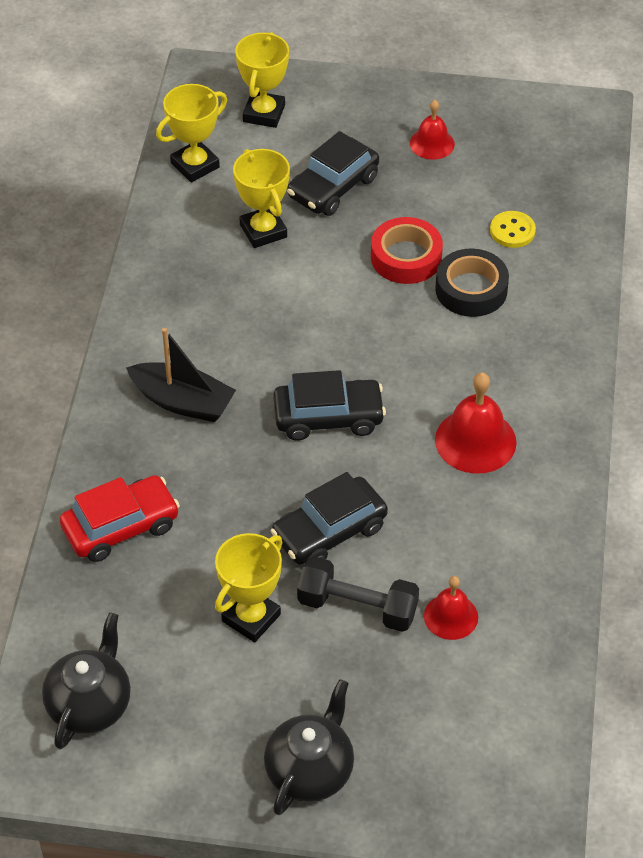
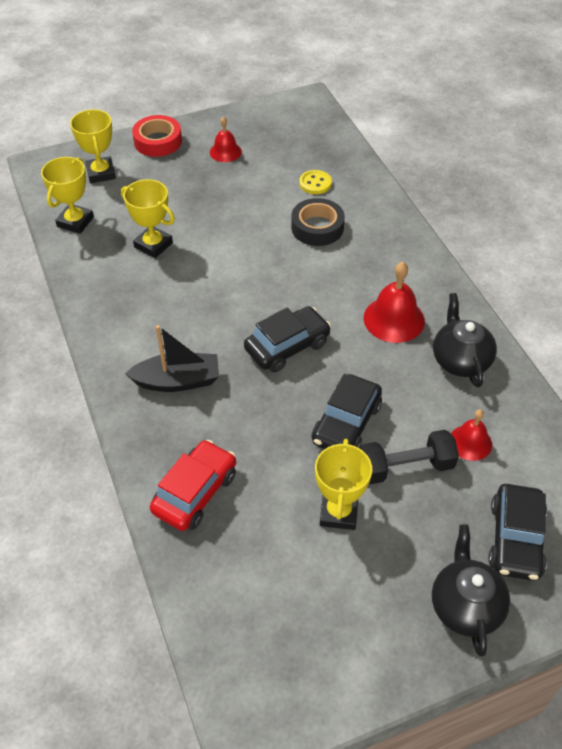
camera: 30 degrees left, 0 degrees up
black teapot [42,612,131,749] -> black teapot moved to [433,293,497,387]
black car [287,131,379,216] -> black car moved to [488,484,547,581]
red tape [371,217,443,284] -> red tape moved to [132,115,182,157]

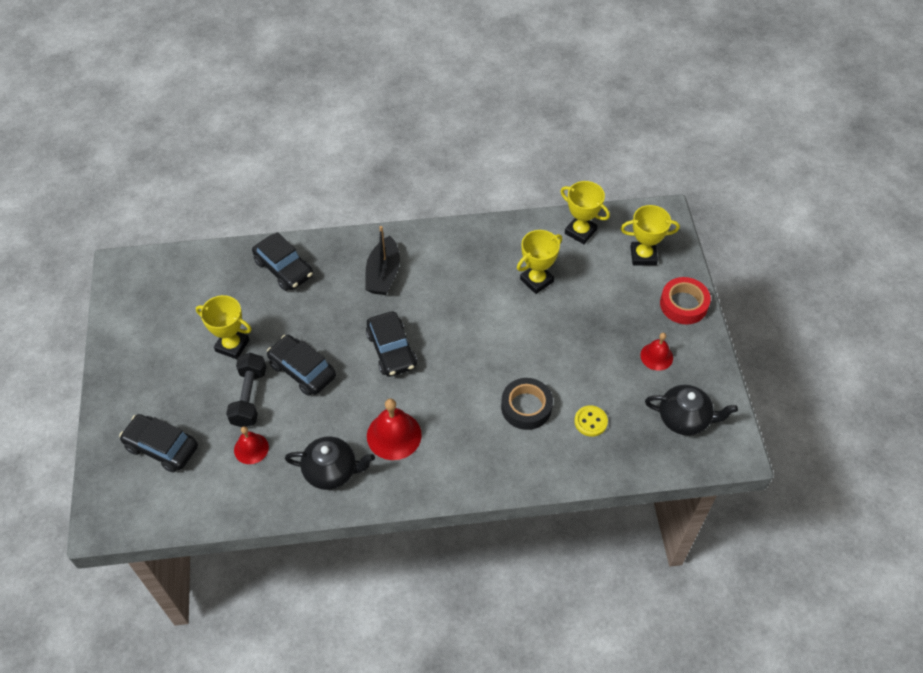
camera: 105 degrees right, 5 degrees up
red car [150,440,236,531] -> black car [252,232,313,291]
black teapot [432,524,510,657] -> black teapot moved to [645,385,738,436]

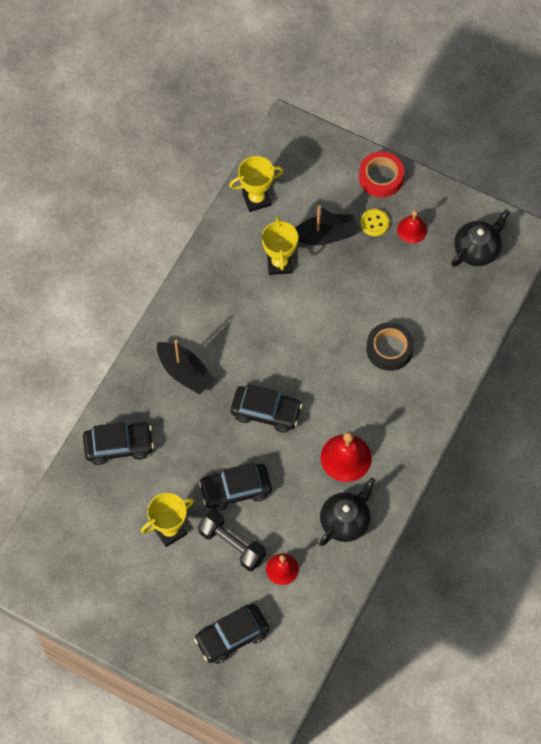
camera: 55 degrees left, 10 degrees up
yellow button [574,405,608,437] -> yellow button moved to [360,209,390,236]
yellow trophy [621,205,680,265] -> none
none -> black boat [295,206,358,245]

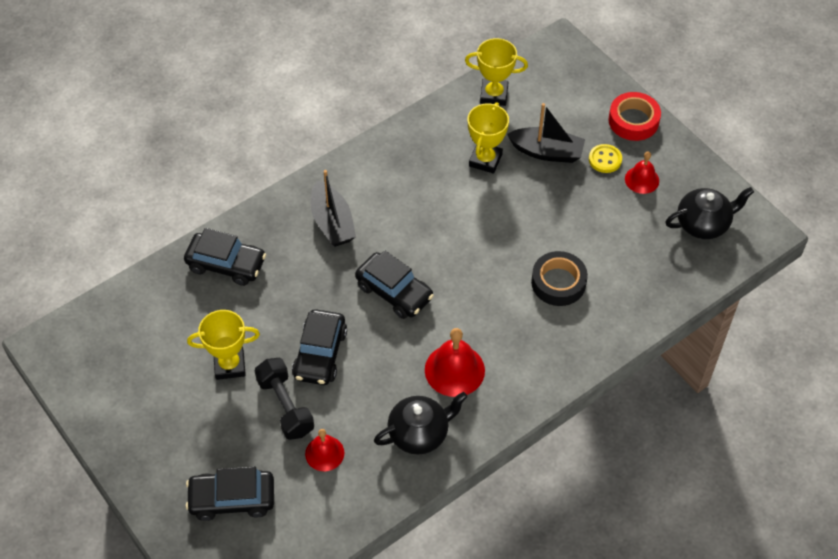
camera: 25 degrees right, 10 degrees down
black car [199,463,272,511] -> black car turned 90 degrees counterclockwise [292,309,347,385]

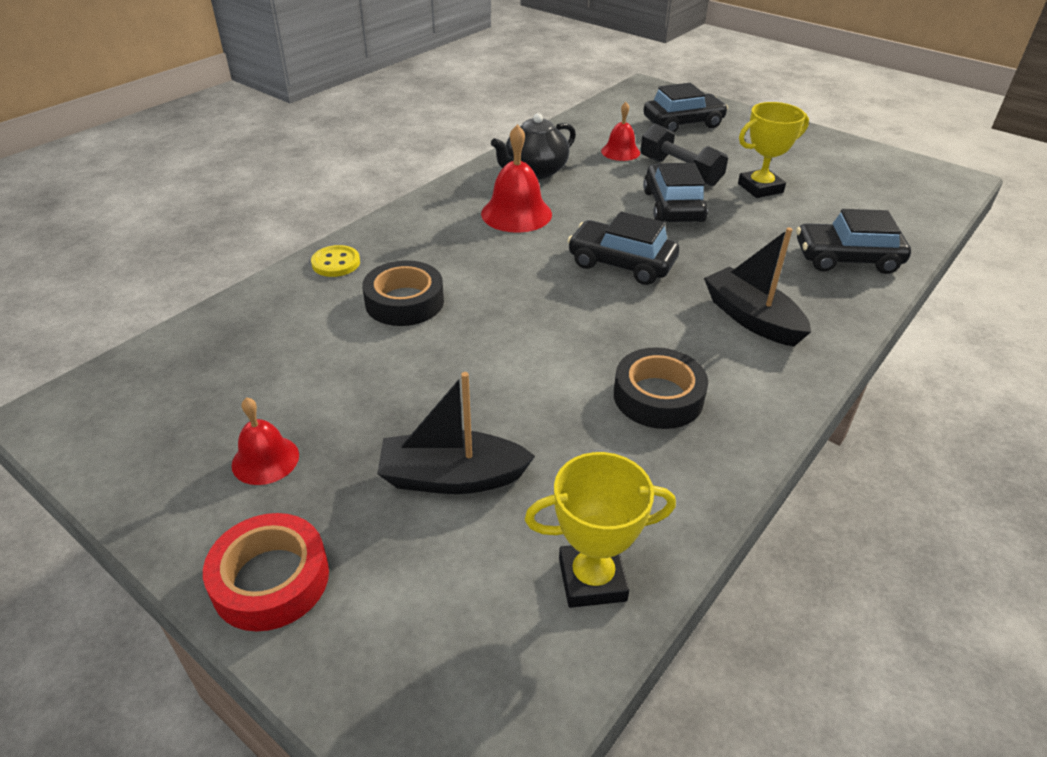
camera: 165 degrees right, 15 degrees down
yellow trophy [468,102,509,174] -> none
yellow button [589,144,622,173] -> yellow button moved to [311,245,360,277]
black teapot [665,187,754,239] -> none
none -> black tape [614,347,708,429]

